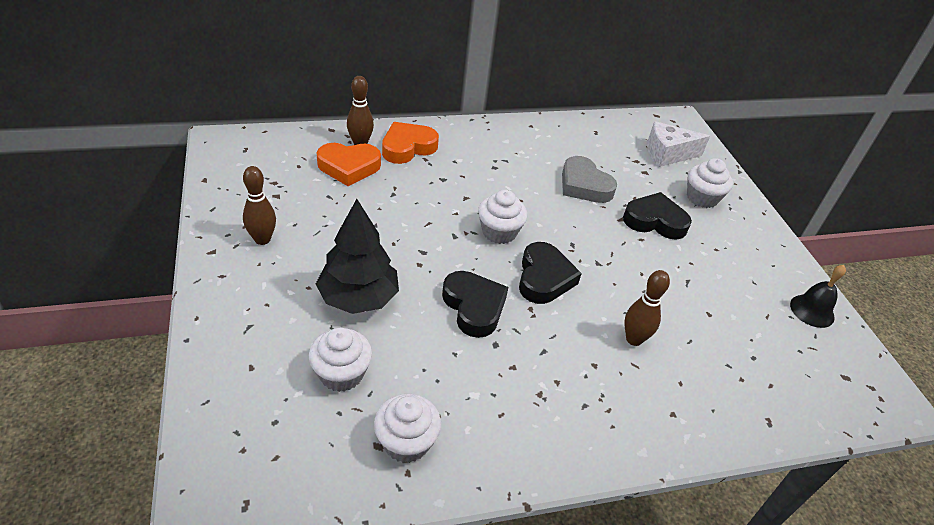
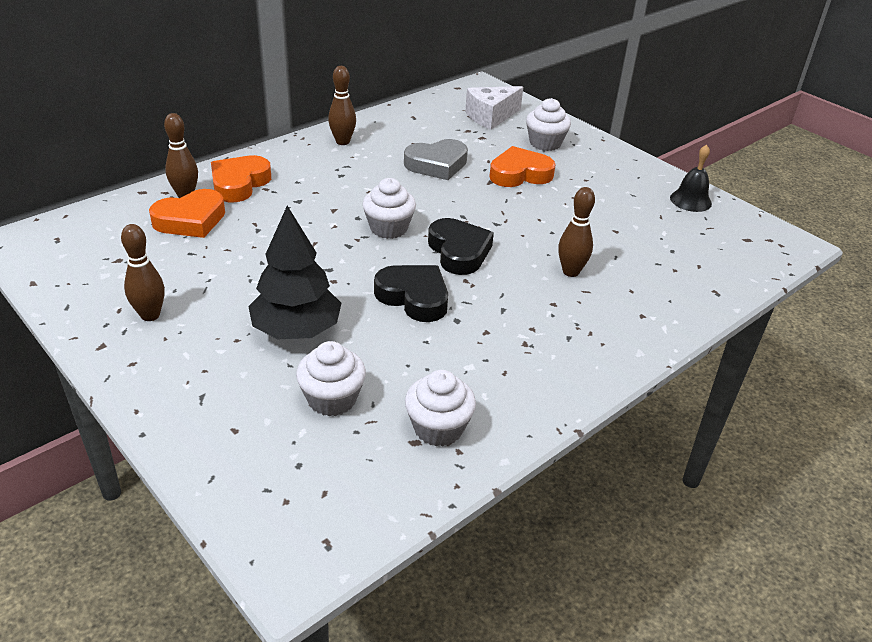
camera: 25 degrees left, 5 degrees down
grey heart [562,156,617,203] -> grey heart turned 45 degrees counterclockwise [404,139,468,180]
black heart [623,192,692,240] -> orange heart [490,146,556,187]
none -> brown bowling pin [328,66,356,145]

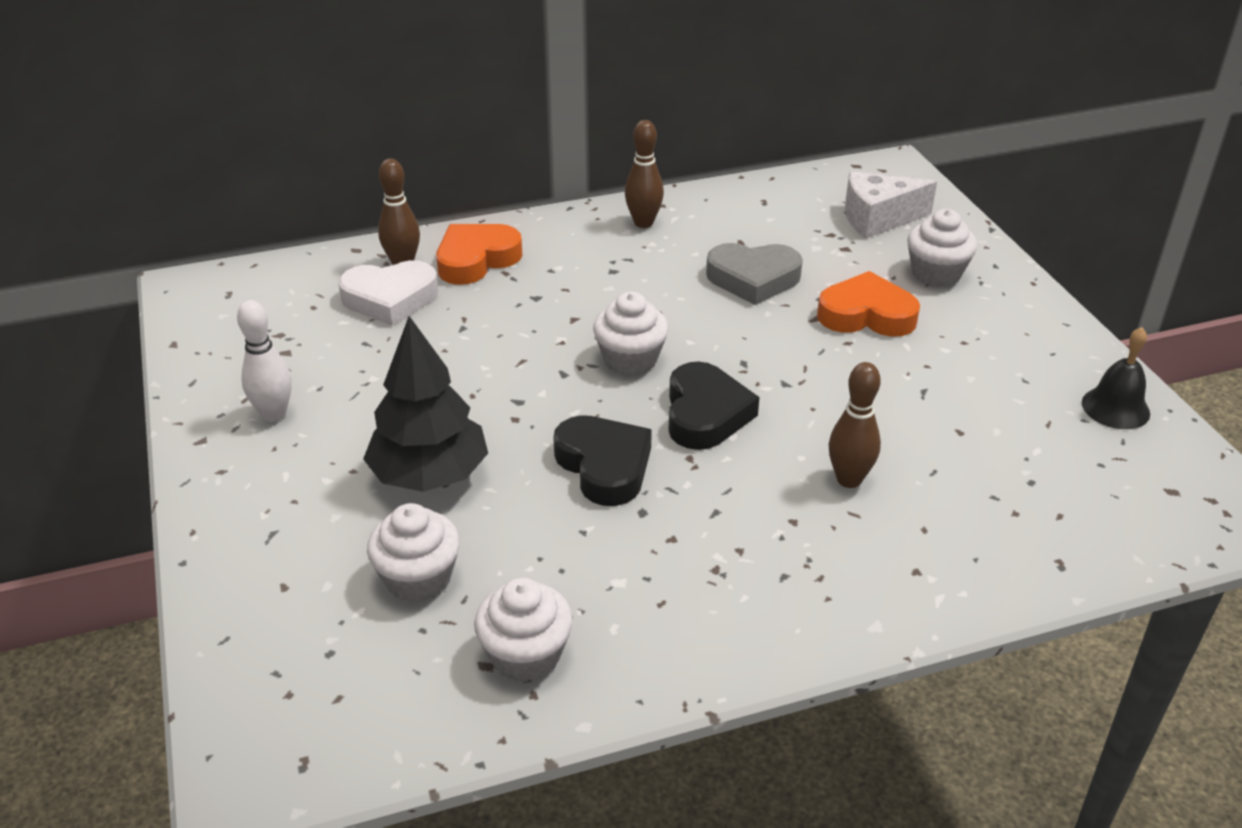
camera: 25 degrees right, 0 degrees up
brown bowling pin [121,224,165,321] -> white bowling pin [237,300,292,422]
orange heart [149,189,225,238] -> white heart [338,260,438,326]

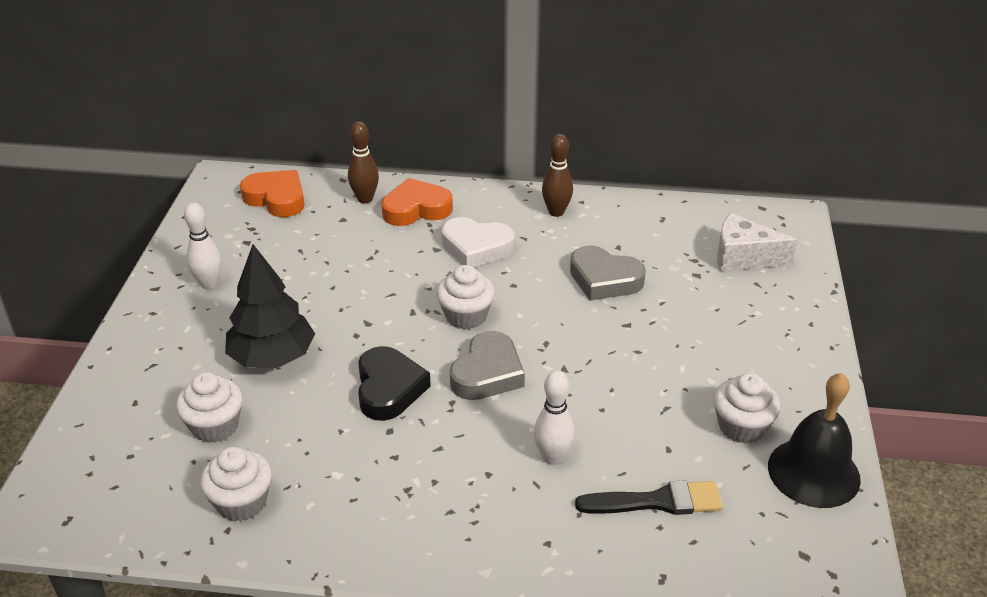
camera: 25 degrees right, 0 degrees up
white heart [338,260,438,326] -> white heart moved to [441,217,515,267]
black heart [669,361,759,450] -> grey heart [450,331,525,400]
orange heart [817,271,920,337] -> orange heart moved to [240,170,305,217]
brown bowling pin [829,362,881,488] -> white bowling pin [534,370,575,465]
white cupcake [907,209,977,287] -> white cupcake moved to [714,373,780,444]
black bell [1082,327,1150,429] -> black bell [768,373,861,508], size x1.59
none -> black brush [575,480,723,515]

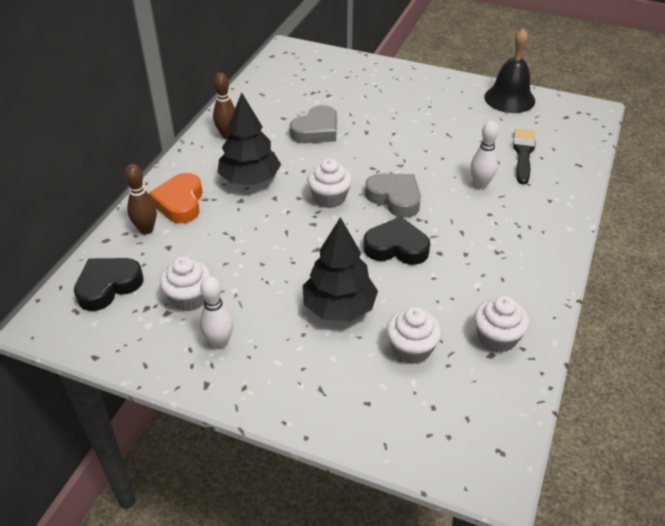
camera: 75 degrees left, 5 degrees up
orange heart [240,170,305,217] -> black heart [74,258,143,311]
white heart [441,217,515,267] -> black tree [218,92,281,185]
white cupcake [714,373,780,444] -> white cupcake moved to [160,257,212,312]
white cheese [717,213,797,271] -> none

